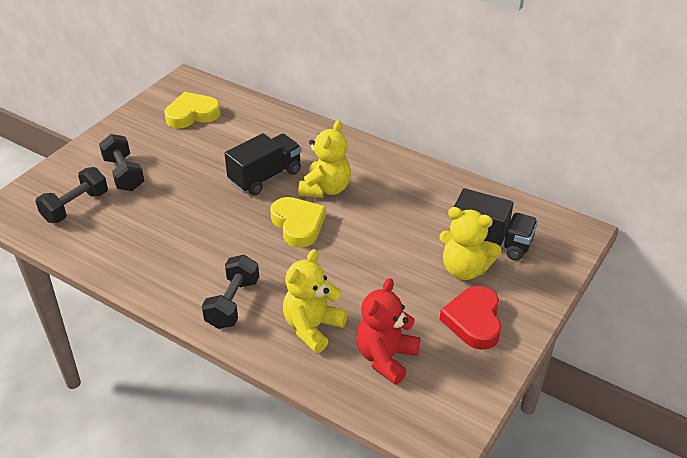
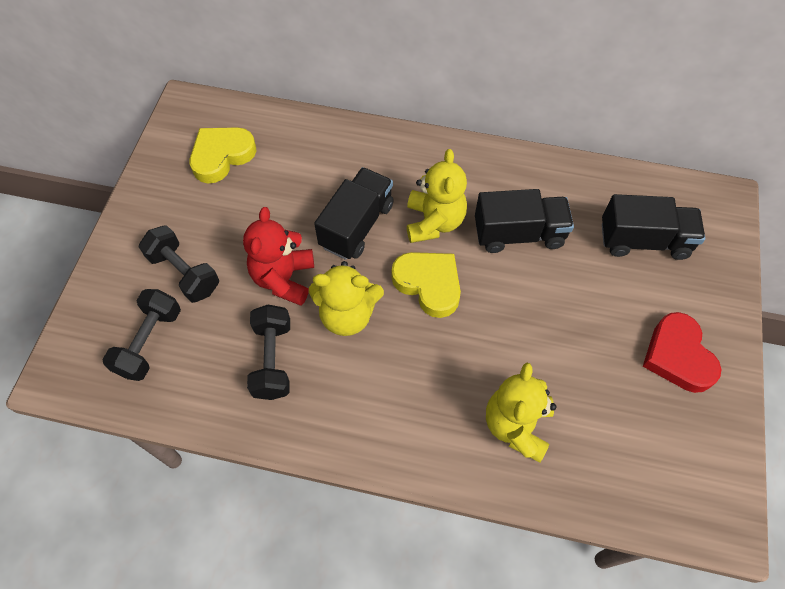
camera: 20 degrees left, 20 degrees up
black dumbbell [202,255,259,329] -> black dumbbell moved to [247,305,290,400]
red teddy bear [356,278,420,385] -> red teddy bear moved to [243,207,314,306]
yellow teddy bear [439,207,501,280] -> yellow teddy bear moved to [309,261,384,336]
none -> black truck [475,189,574,253]

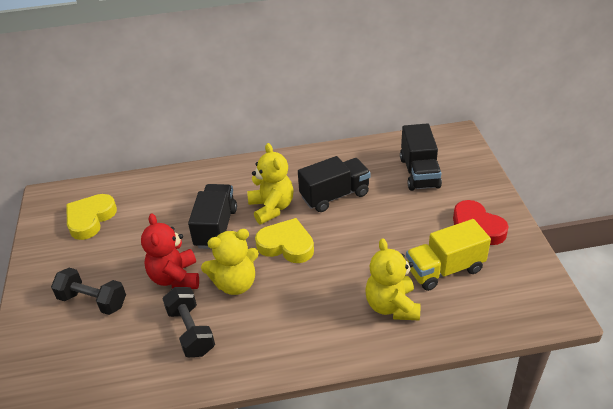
camera: 20 degrees left, 20 degrees down
black dumbbell [102,289,181,381] -> none
black truck [602,194,705,260] -> black truck turned 105 degrees clockwise [400,123,442,191]
none -> yellow truck [406,219,491,291]

